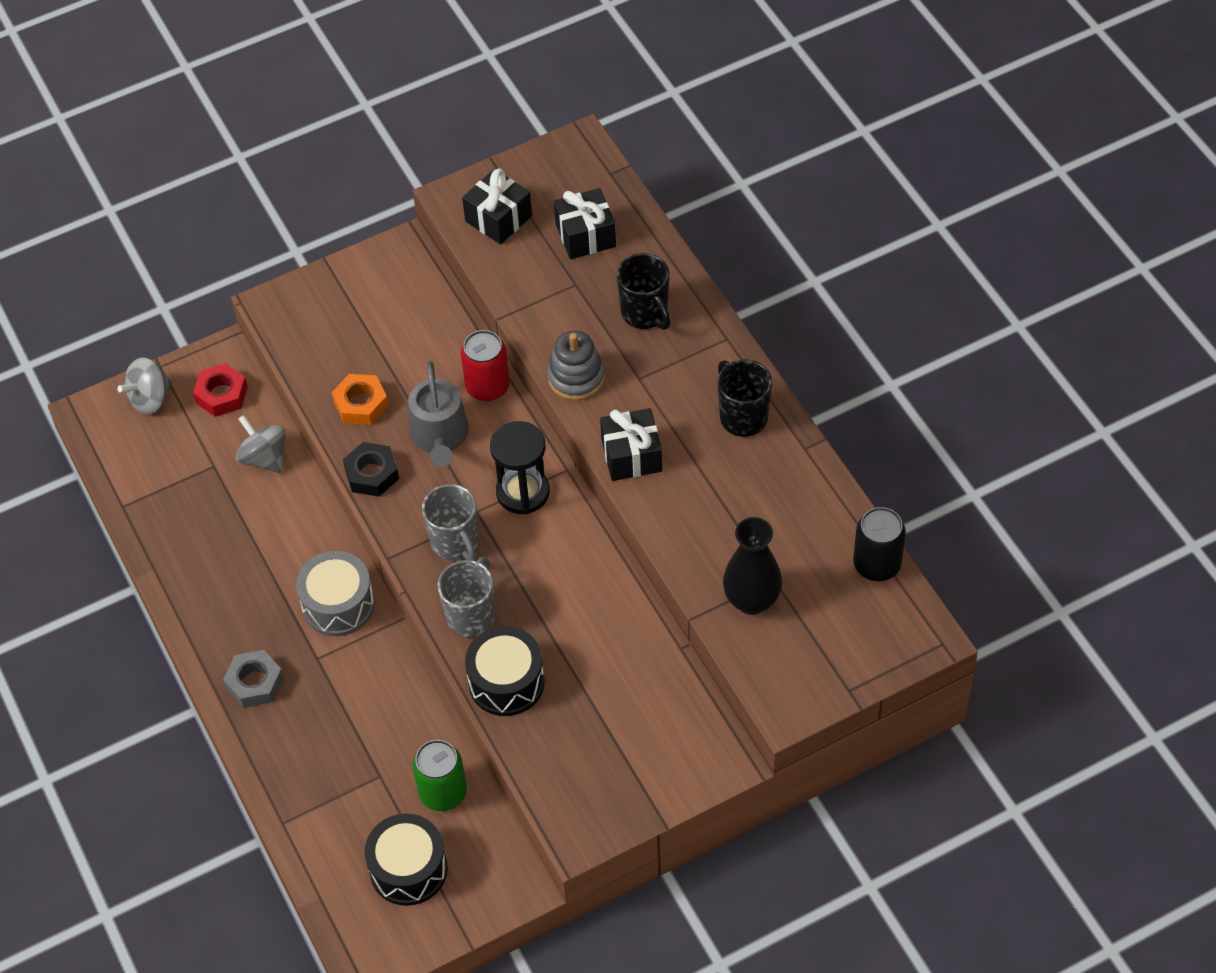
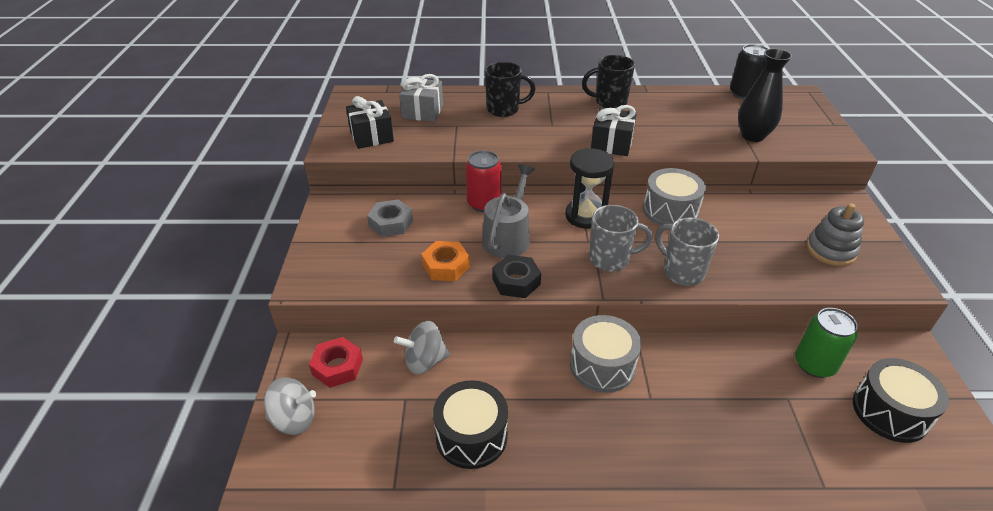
camera: 65 degrees left, 15 degrees down
grey spinning top [117,357,172,414] -> grey spinning top turned 75 degrees counterclockwise [264,377,316,435]
grey nut [223,650,284,708] -> grey nut moved to [367,199,413,237]
grey watering can [408,361,469,467] -> grey watering can turned 90 degrees counterclockwise [482,164,535,258]
black drum [465,627,545,716] -> black drum moved to [433,380,508,469]
grey stacking toy [547,331,605,400] -> grey stacking toy moved to [807,203,864,266]
black gift [554,188,616,259] -> grey gift [399,74,443,122]
none -> grey drum [643,168,706,226]

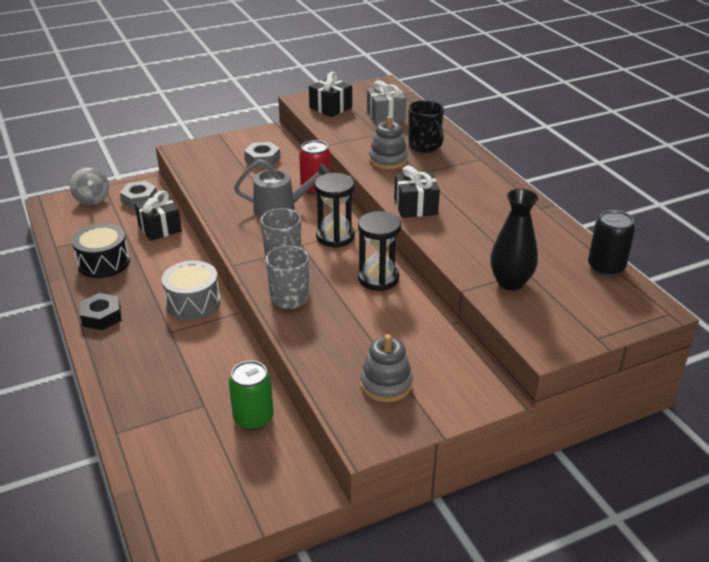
camera: 65 degrees right, 5 degrees down
red nut [309,337,363,388] -> grey nut [120,181,157,209]
grey spinning top [394,321,450,374] -> black gift [135,191,182,241]
orange nut [421,241,470,281] -> none
black nut [492,255,541,298] -> black nut moved to [80,293,121,330]
black mug [582,55,635,109] -> none
grey drum [643,168,706,226] -> black hourglass [358,211,401,291]
black drum [853,358,949,443] -> none
none -> grey stacking toy [369,116,408,169]

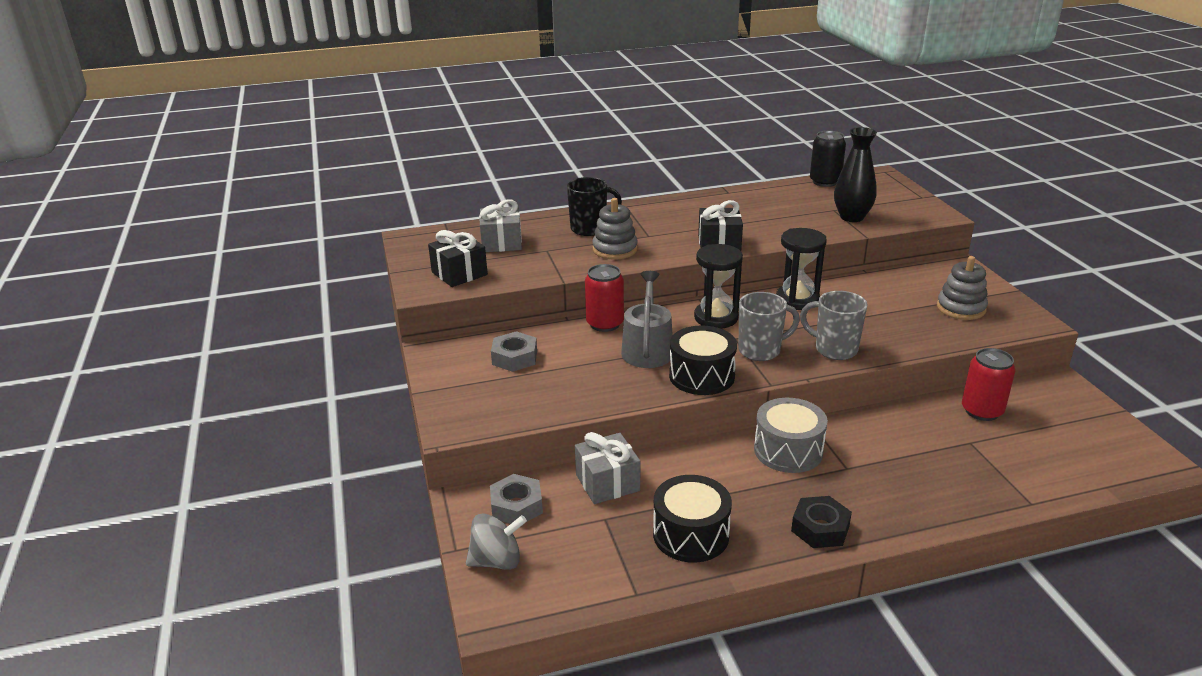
camera: 80 degrees left, 5 degrees down
black gift [135,191,182,241] -> grey gift [575,432,640,504]
green can [229,361,274,431] -> red can [962,348,1015,421]
none -> black drum [669,326,737,395]

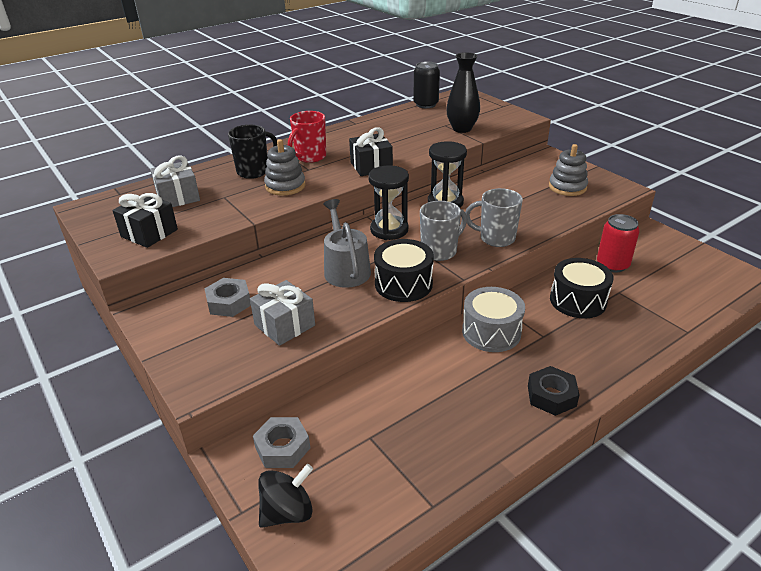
camera: 20 degrees left, 5 degrees up
grey spinning top [466,513,527,570] -> black spinning top [258,464,313,528]
grey gift [575,432,640,504] -> grey gift moved to [250,280,315,346]
red can [585,264,624,332] -> none
black drum [653,475,732,563] -> black drum moved to [550,258,613,319]
none -> red mug [288,111,326,163]

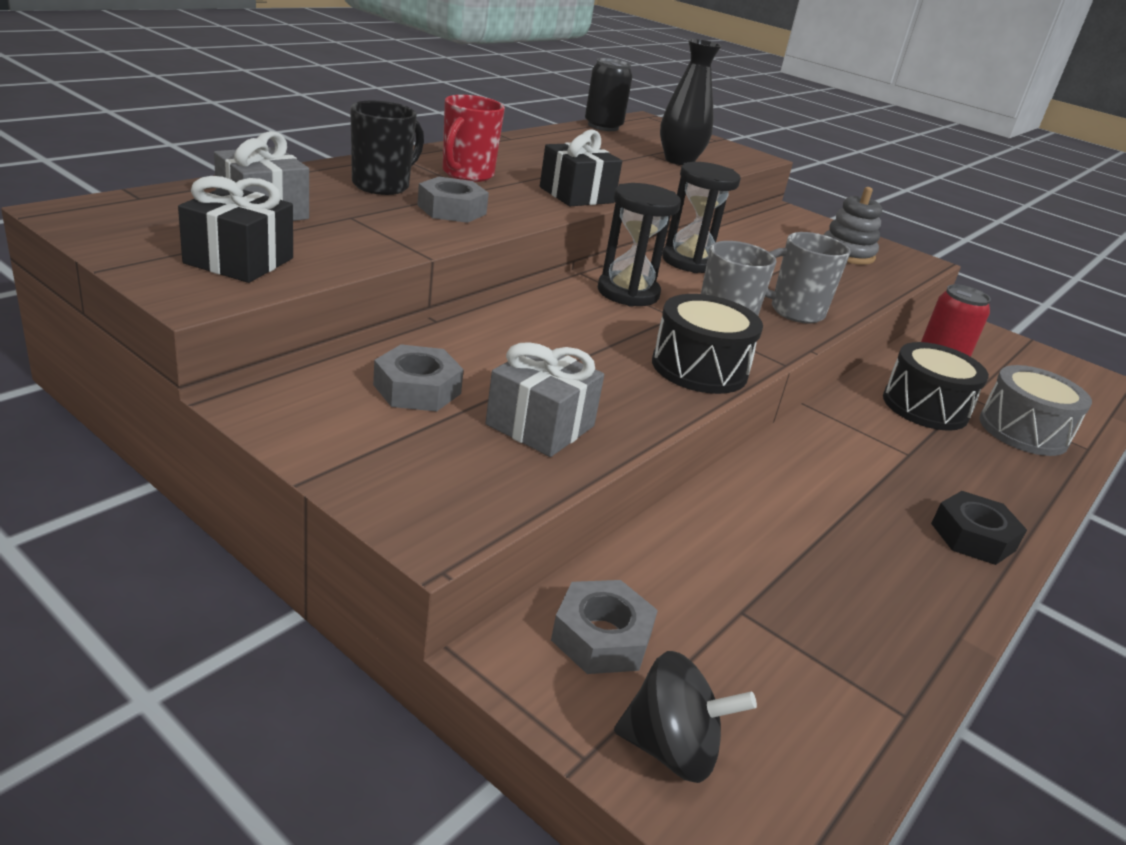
camera: 20 degrees left, 5 degrees down
black spinning top [258,464,313,528] -> black spinning top turned 60 degrees clockwise [614,651,757,783]
grey stacking toy [264,139,305,196] -> grey nut [417,177,489,223]
grey watering can [323,199,371,288] -> none
grey drum [462,287,525,352] -> grey drum moved to [979,365,1092,456]

